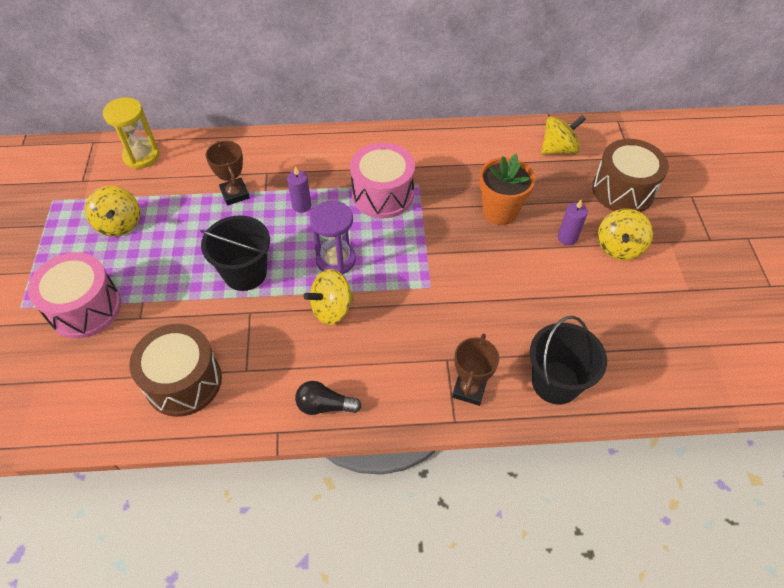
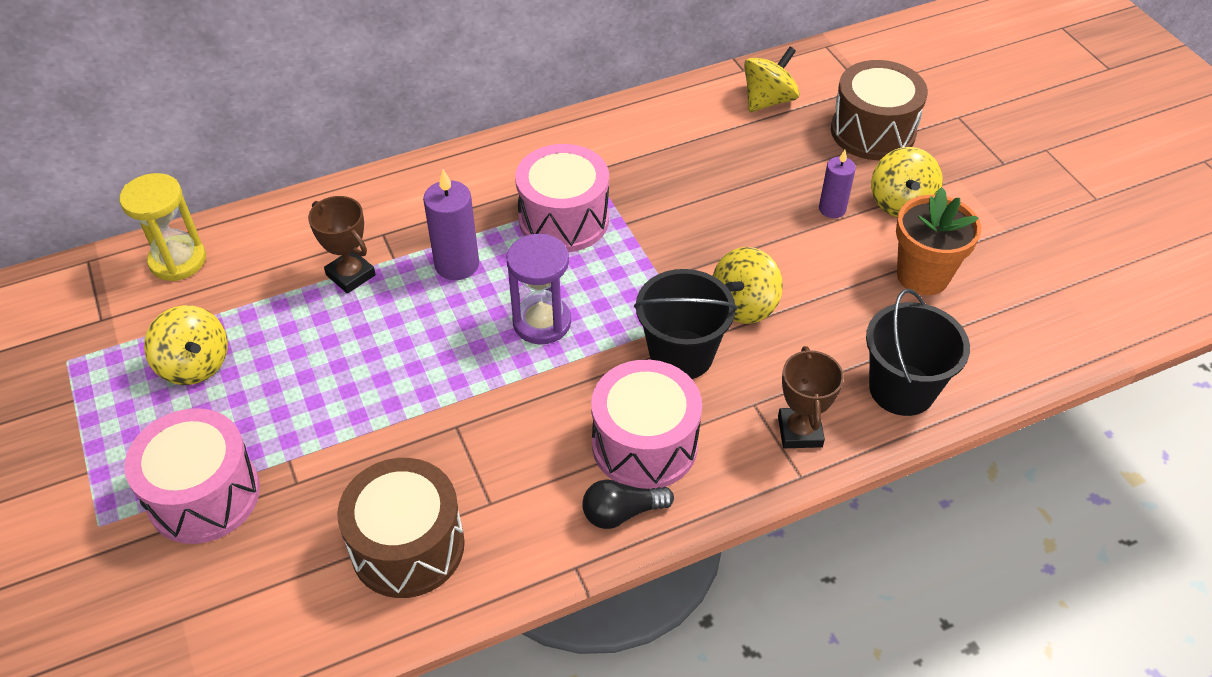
camera: 20 degrees left, 5 degrees down
black bucket [200,215,270,291] -> black bucket moved to [634,269,737,379]
purple candle [287,166,311,213] -> purple candle [423,169,479,280], size x1.56
yellow spinning top [303,269,354,325] -> yellow spinning top moved to [713,247,783,324]
orange flower pot [479,154,535,225] -> orange flower pot moved to [896,187,981,295]
none -> pink drum [591,359,702,489]

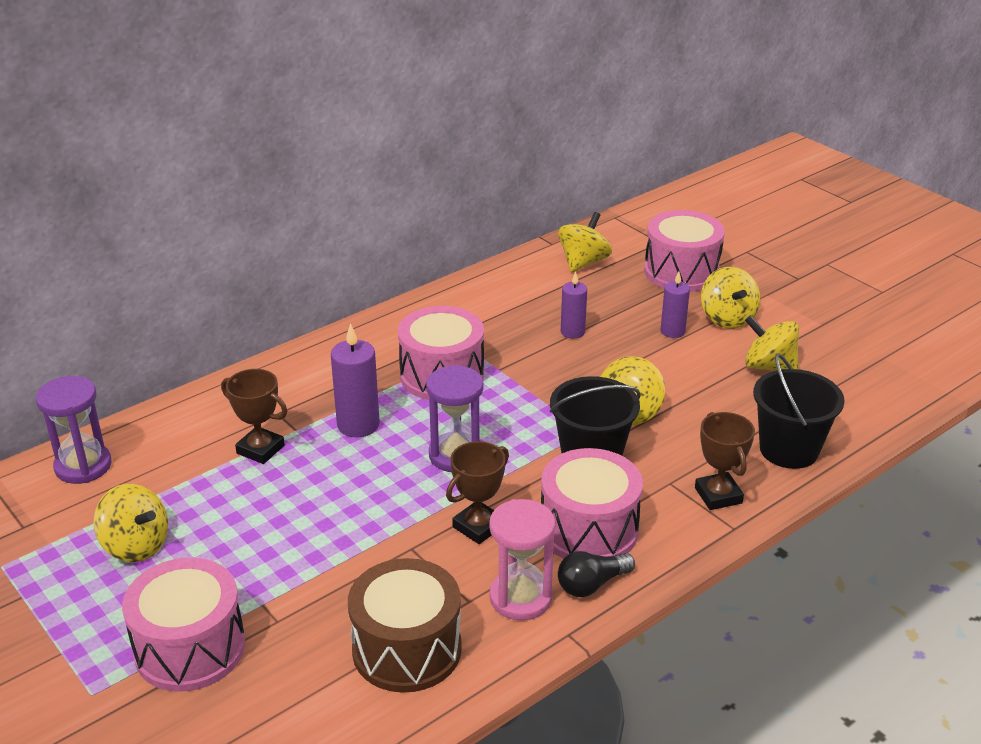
camera: 15 degrees left, 15 degrees down
yellow hourglass [119,173,206,281] -> purple hourglass [36,376,112,484]
brown drum [831,60,928,160] -> pink drum [644,210,725,292]
orange flower pot [896,187,981,295] -> yellow spinning top [745,315,799,371]
none -> brown trophy [446,441,509,544]
none -> pink hourglass [489,499,555,621]
none -> purple candle [561,271,587,339]

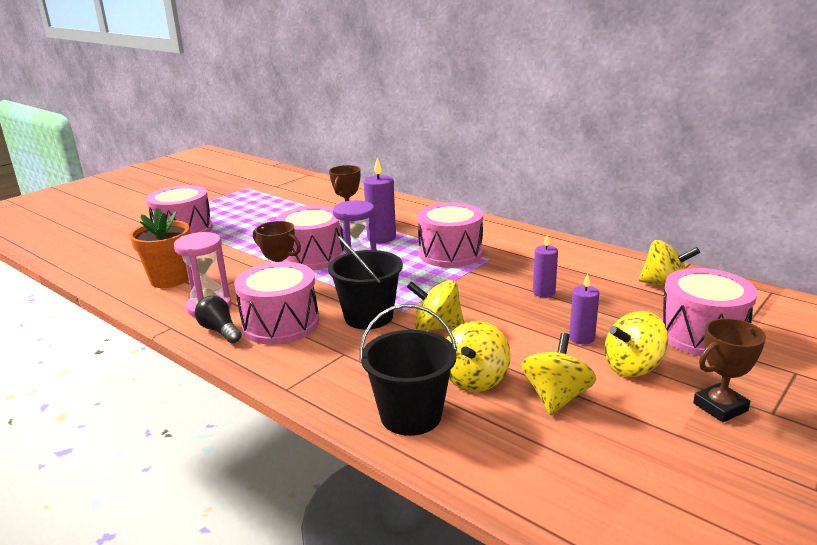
camera: 80 degrees right, 10 degrees down
purple hourglass [36,376,112,484] -> none
yellow spinning top [93,484,168,562] -> yellow spinning top moved to [446,321,511,392]
brown drum [348,558,462,693] -> orange flower pot [129,208,190,288]
brown trophy [695,412,755,510] -> brown trophy moved to [693,318,766,422]
none -> pink drum [276,206,345,270]

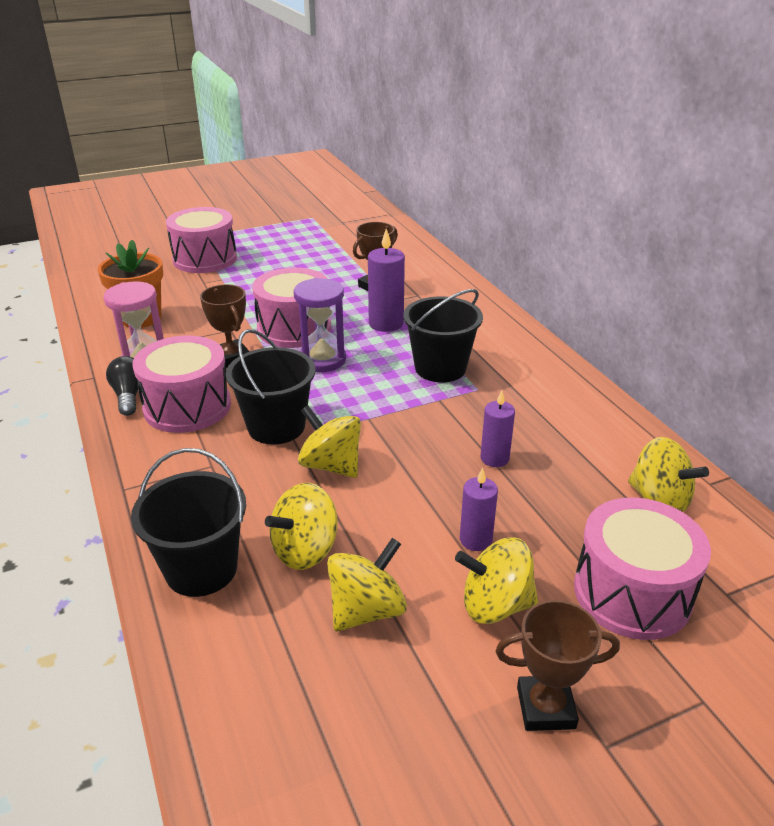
camera: 25 degrees right, 10 degrees up
pink drum [418,203,483,268] -> black bucket [403,289,483,382]

